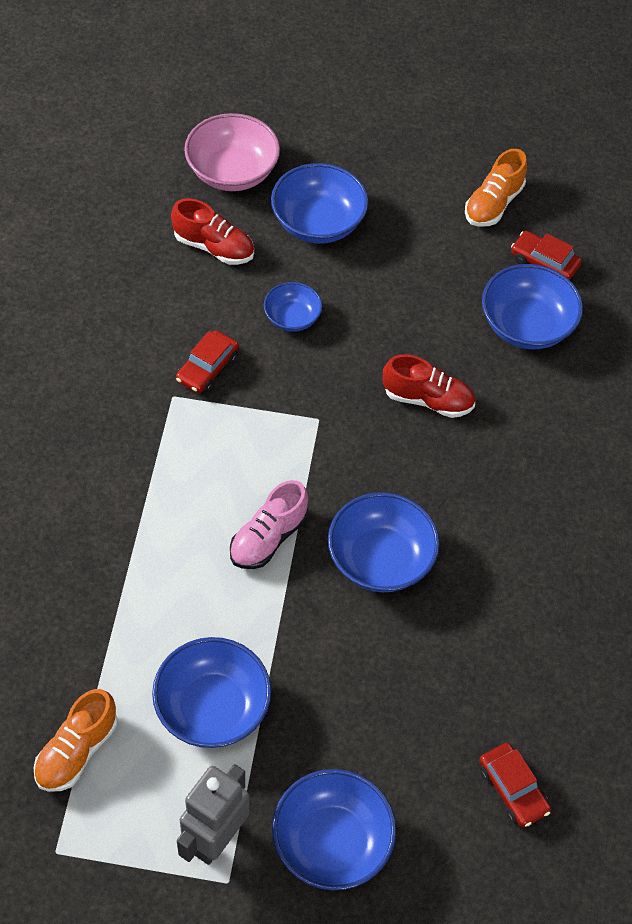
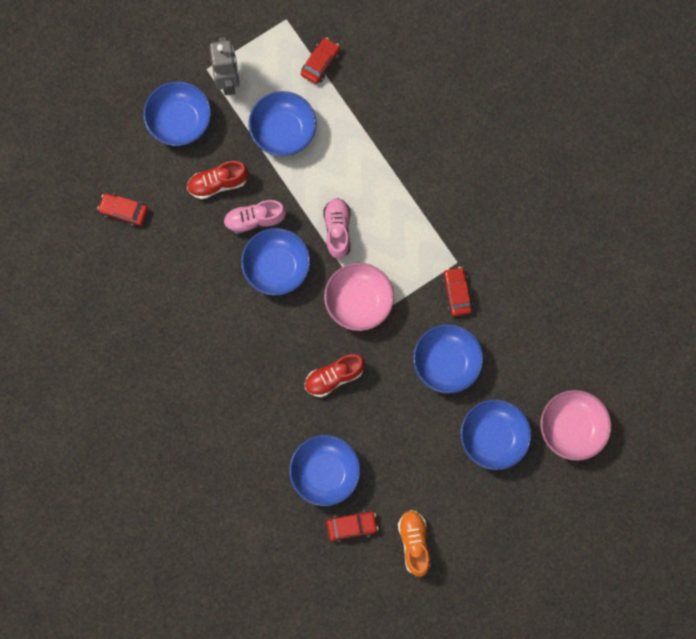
camera: 140 degrees right, 20 degrees up
orange shoe [34,689,117,792] -> red car [301,37,340,84]
red shoe [171,198,254,265] -> red shoe moved to [187,161,248,199]
blue bowl [264,282,322,332] -> blue bowl [413,324,483,394], size x1.72
none -> pink shoe [223,200,286,235]
none -> pink bowl [324,263,394,331]

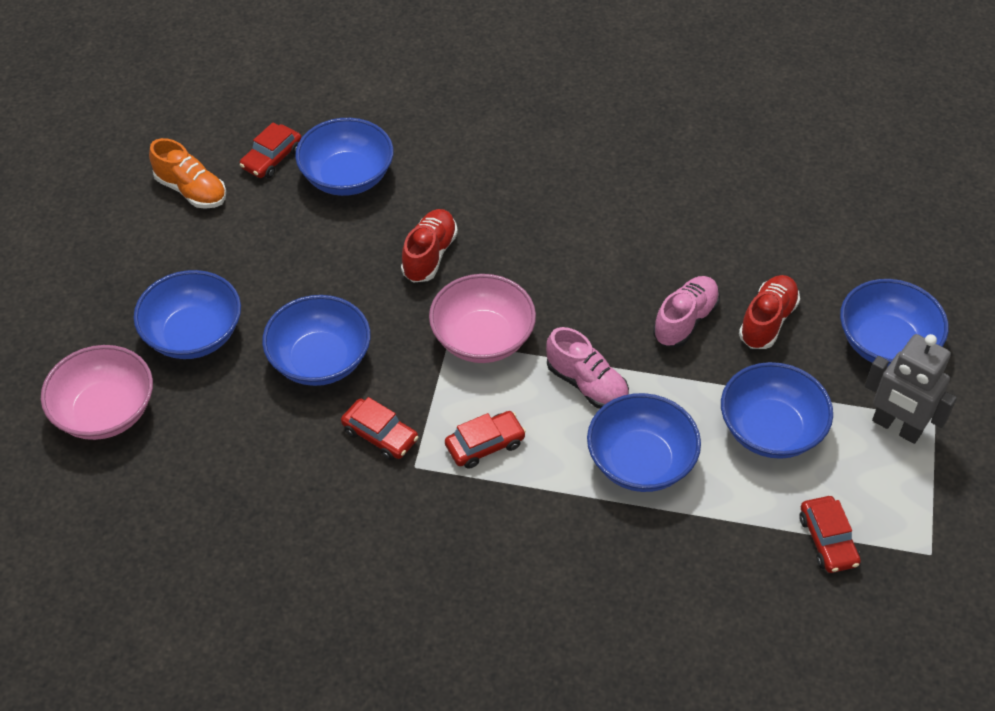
camera: 135 degrees right, 25 degrees down
red car [97,193,148,227] -> red car moved to [445,411,526,469]
blue bowl [241,228,310,296] -> blue bowl moved to [587,393,701,492]

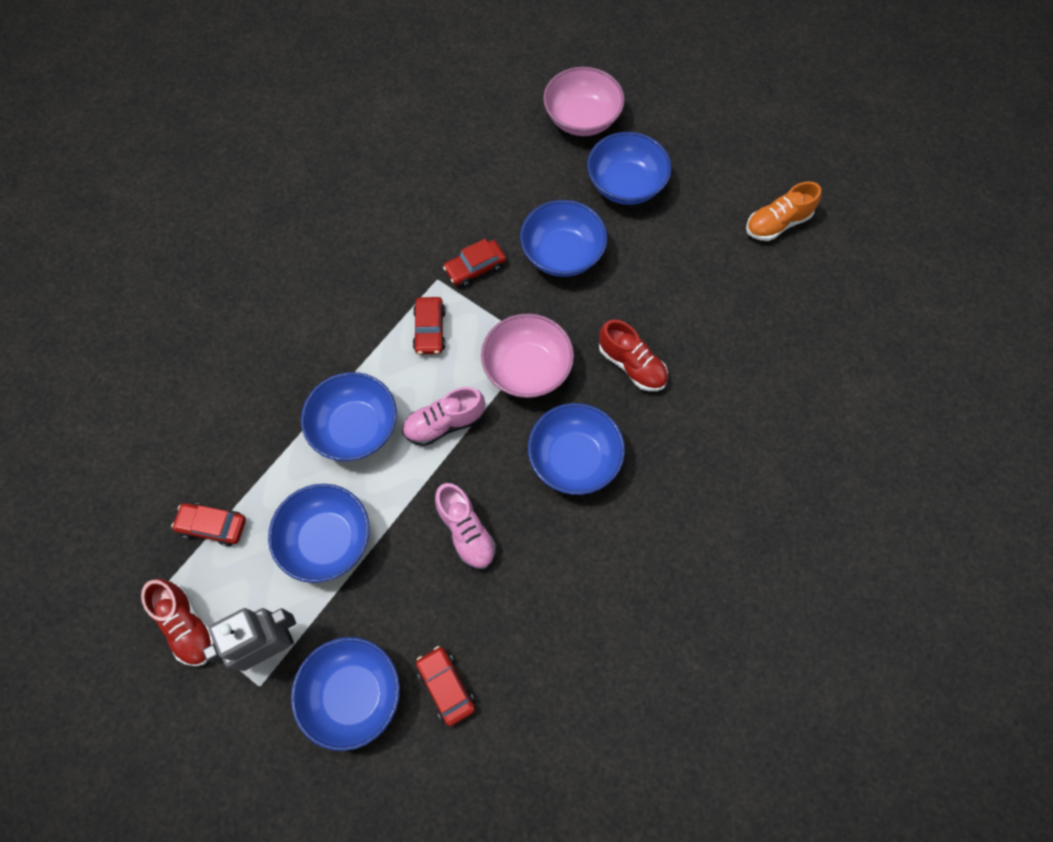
camera: 115 degrees right, 15 degrees up
red car [240,122,302,178] -> red car moved to [416,646,475,726]
blue bowl [295,118,394,196] -> blue bowl moved to [528,403,625,495]
red shoe [739,275,800,349] -> red shoe moved to [141,579,214,666]

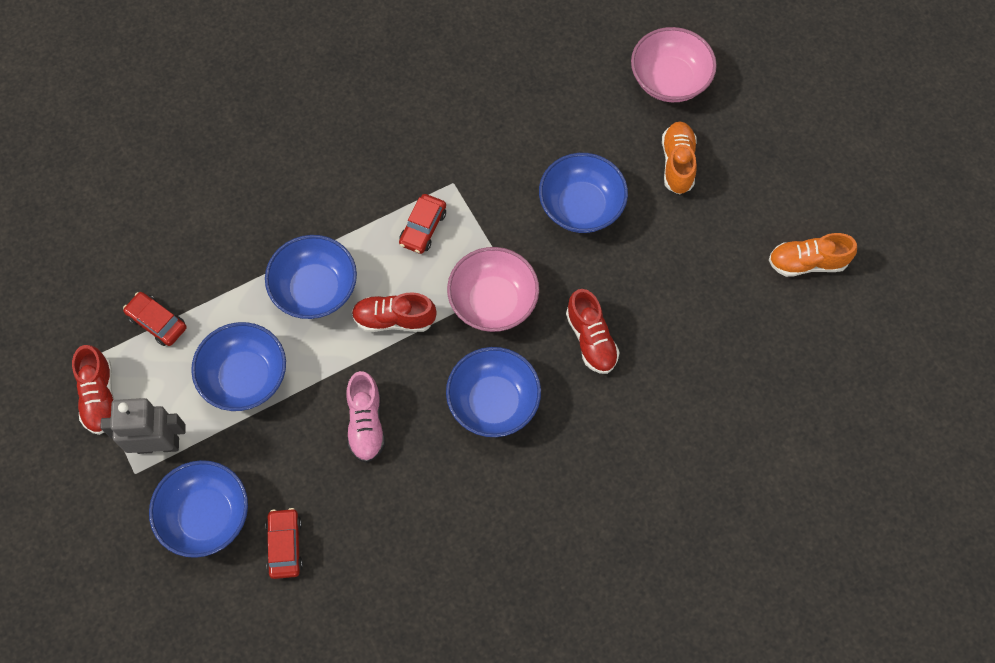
camera: 25 degrees right, 0 degrees up
pink shoe [402,387,485,446] -> red shoe [352,292,437,332]
red car [443,239,506,287] -> none
blue bowl [587,132,672,205] -> orange shoe [662,122,697,195]

